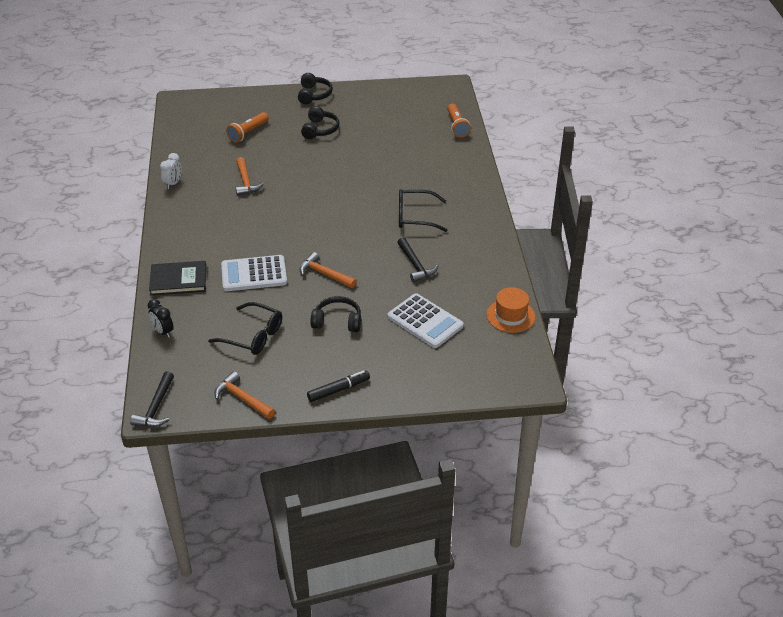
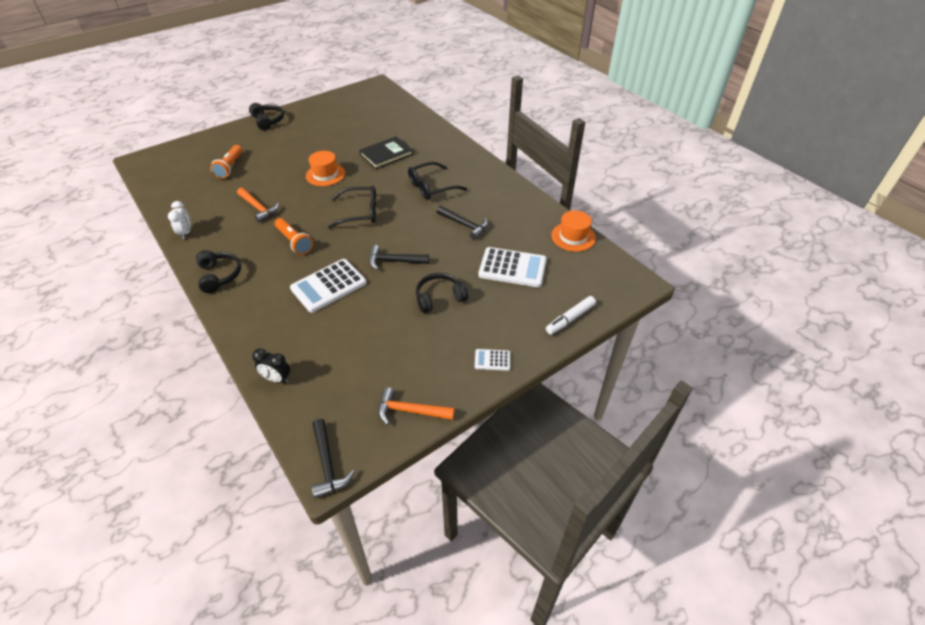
camera: 30 degrees left, 5 degrees up
black book [149,261,206,295] -> black book moved to [359,136,413,169]
black glasses [208,302,282,355] -> black glasses moved to [328,186,376,229]
orange hammer [299,252,357,288] -> black hammer [369,245,429,270]
black headphones [301,106,340,139] -> black headphones moved to [196,250,241,293]
black marker [307,370,370,402] -> white calculator [475,349,510,371]
orange flashlight [447,104,471,138] -> orange flashlight moved to [275,218,313,255]
none -> orange hat [306,151,345,186]
none -> white marker [546,296,596,334]

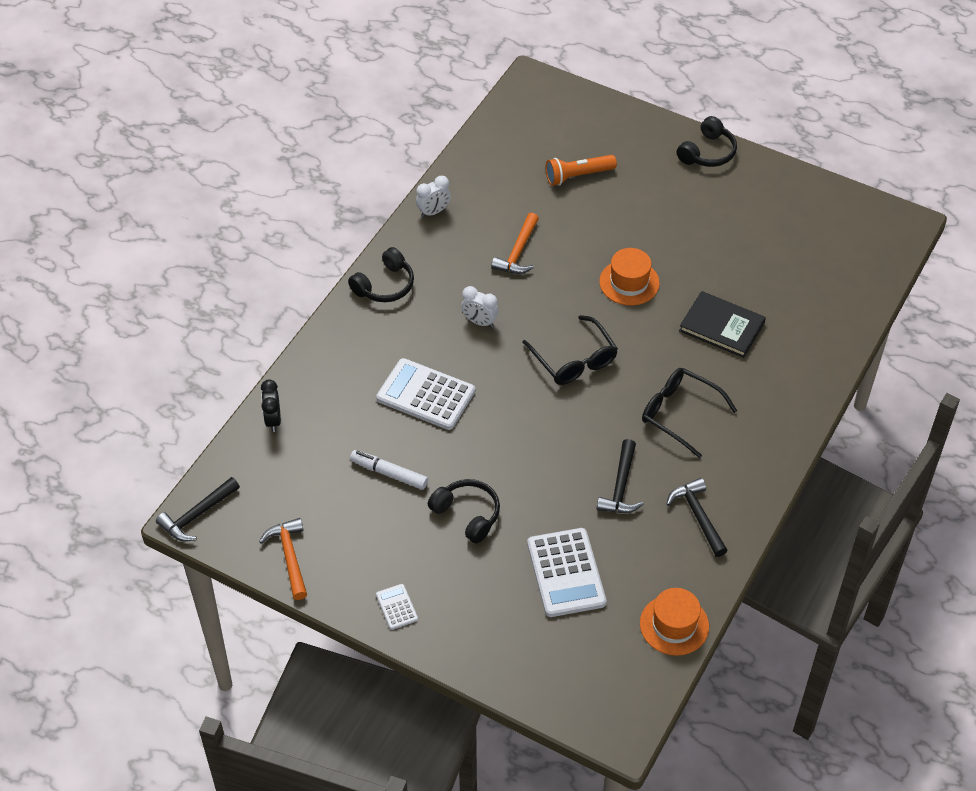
camera: 65 degrees right, 5 degrees up
orange flashlight [275,218,313,255] -> white clock [461,286,498,328]
black hammer [369,245,429,270] -> black hammer moved to [667,478,728,557]
white marker [546,296,596,334] -> white marker moved to [350,450,428,490]

